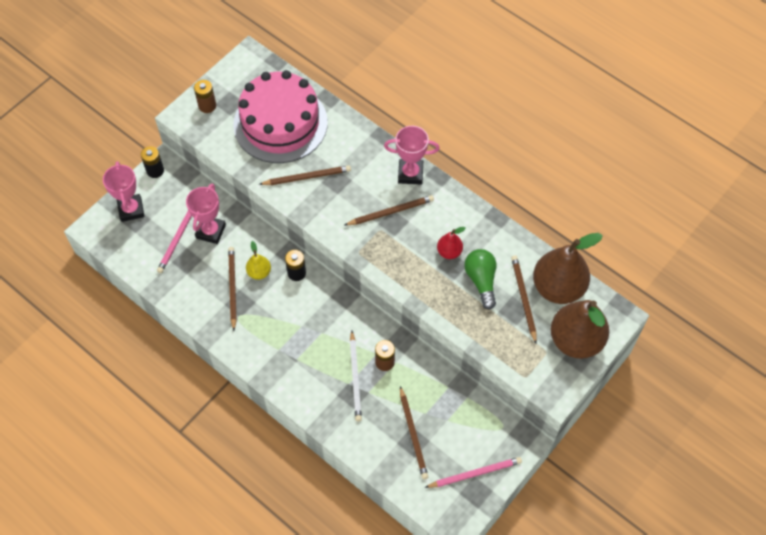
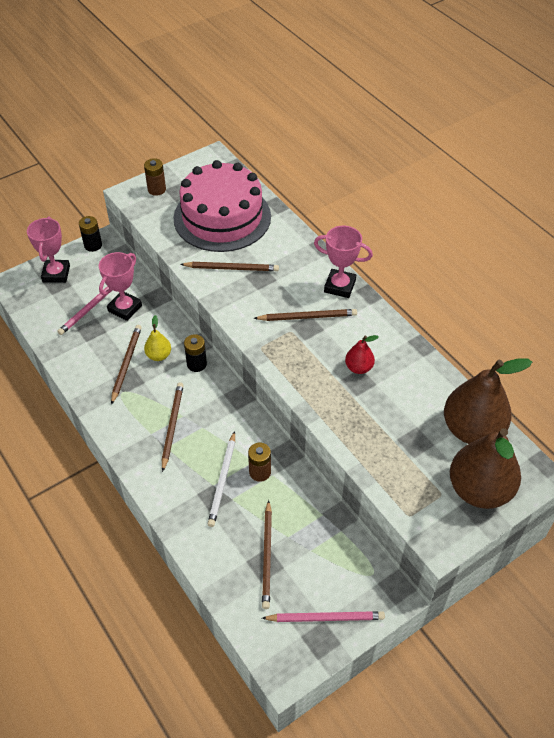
camera: 15 degrees right, 10 degrees down
green light bulb [464,249,496,310] -> none
brown pencil [511,255,537,344] -> brown pencil moved to [162,382,184,472]

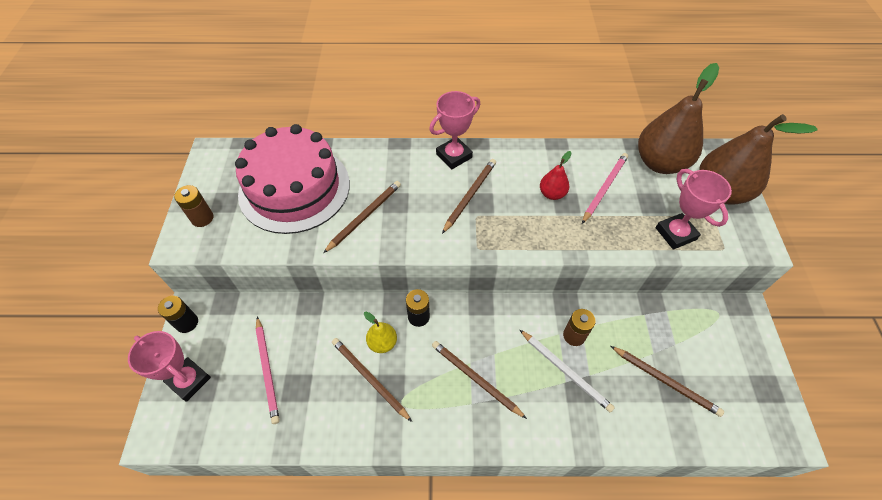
camera: 55 degrees left, 5 degrees up
pink trophy [99,252,142,321] -> pink trophy moved to [656,169,732,250]
pink pencil [262,611,385,622] -> pink pencil moved to [582,153,628,224]

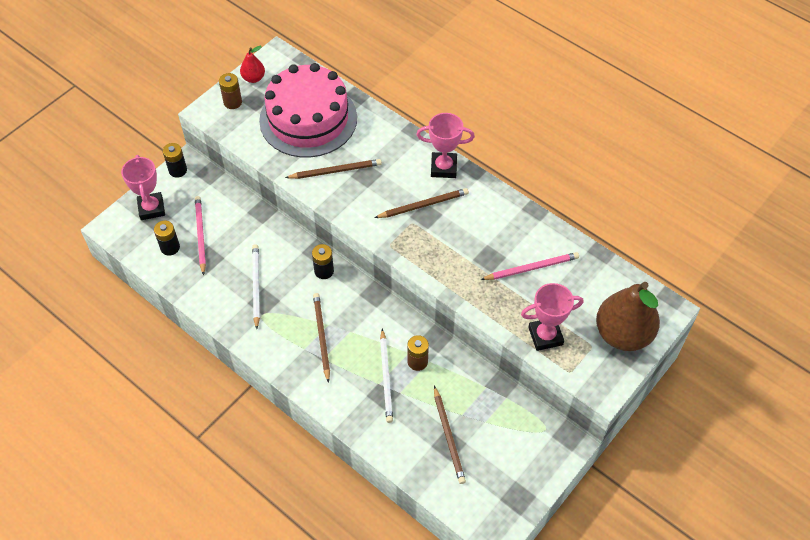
camera: 40 degrees right, 0 degrees up
pink pencil [256,317,280,424] -> pink pencil turned 150 degrees clockwise [195,196,206,276]
brown pencil [332,338,412,422] -> white pencil [252,244,260,329]
yellow pear [364,312,397,353] -> none
red pear [540,151,571,200] -> red pear moved to [240,46,265,83]
brown pear [638,63,719,174] -> none
pink trophy [656,169,732,250] -> pink trophy turned 60 degrees clockwise [521,283,583,351]
none -> black battery [154,221,180,256]

